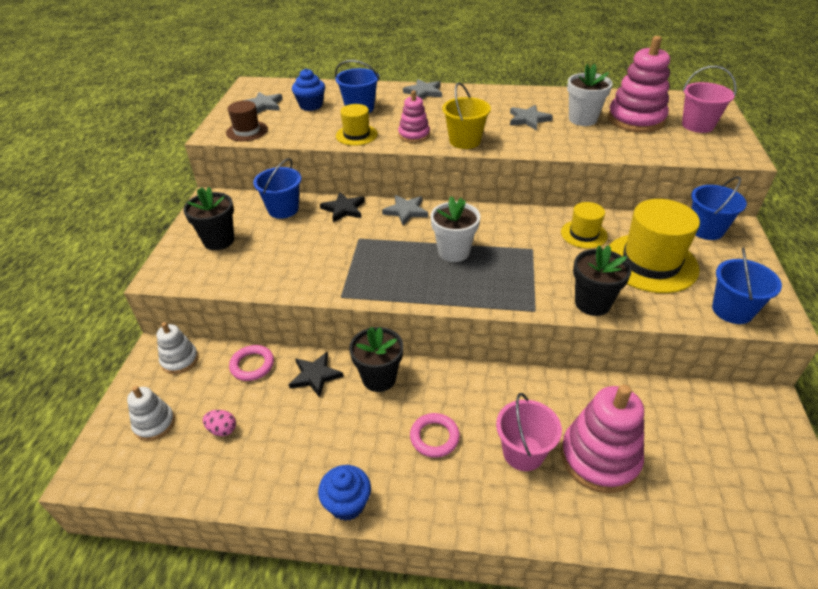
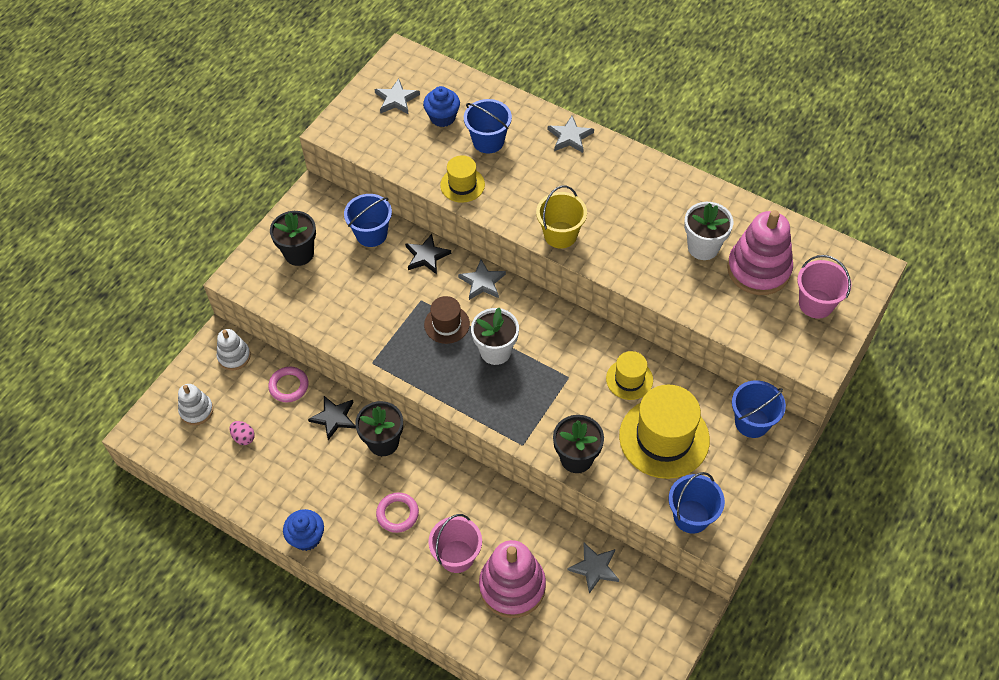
camera: 25 degrees right, 15 degrees up
brown hat [226,101,268,141] -> brown hat moved to [424,296,470,344]
pink stacking toy [398,91,430,143] -> none
grey star [510,105,553,131] -> grey star moved to [568,543,619,594]

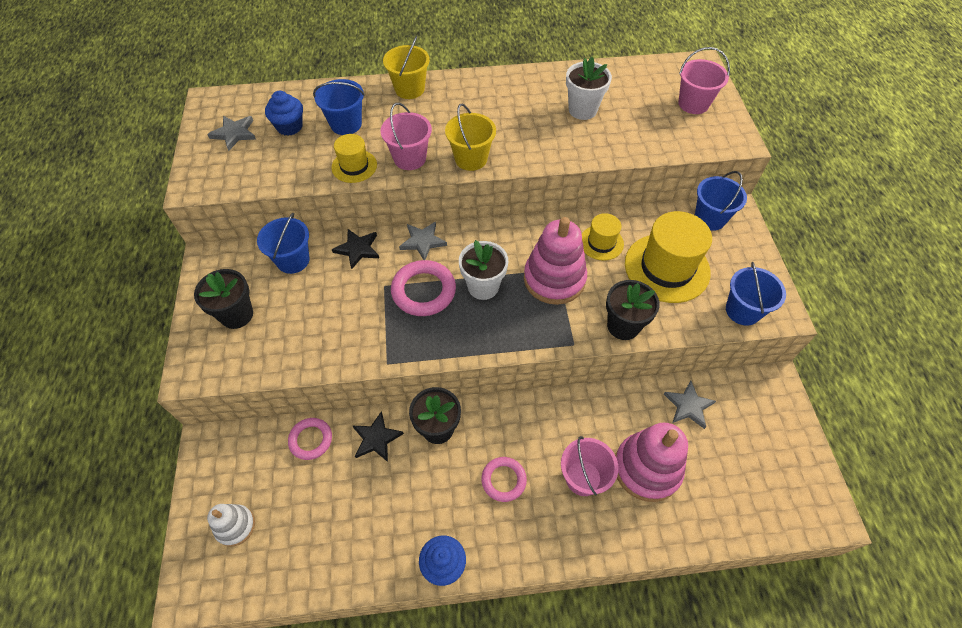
camera: 40 degrees left, 0 degrees up
white stacking toy [217,329,251,370] -> none
pink egg [230,421,255,445] -> none
brown hat [424,296,470,344] -> pink ring [391,260,456,316]
grey star [548,116,594,153] -> yellow bucket [383,36,430,99]
pink stacking toy [727,210,793,295] -> pink stacking toy moved to [524,217,587,305]
none -> pink bucket [380,103,432,170]

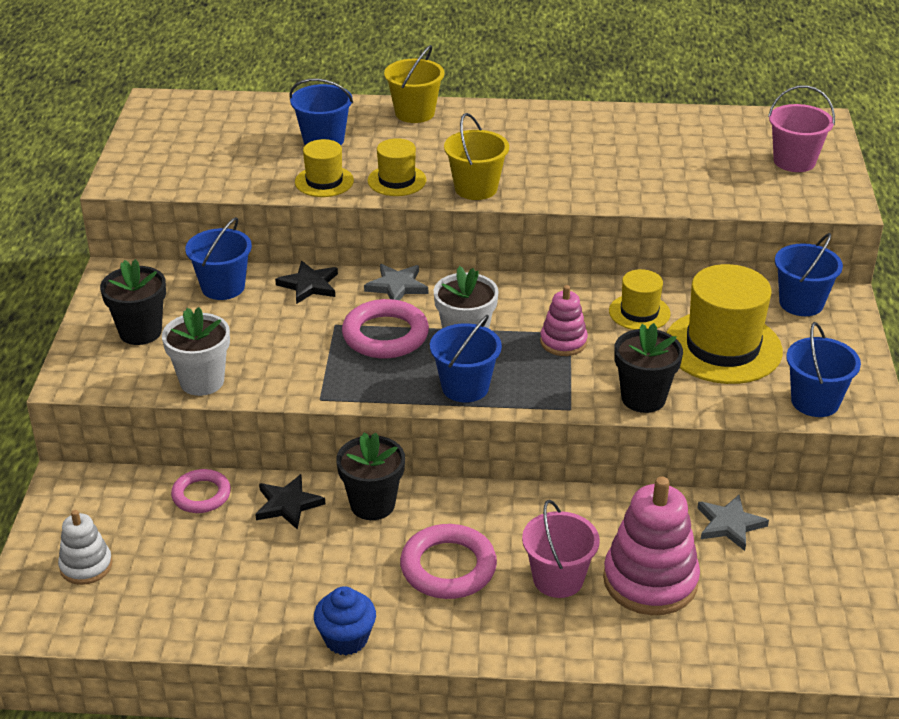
camera: 10 degrees right, 20 degrees down
grey star [207,116,256,151] -> none
blue cupcake [265,91,303,136] -> none
pink bucket [380,103,432,170] -> yellow hat [368,138,427,196]
pink ring [481,457,527,502] -> pink ring [400,524,497,599], size x1.55
pink stacking toy [524,217,587,305] -> pink stacking toy [540,285,588,356], size x0.56
white flower pot [566,57,612,120] -> white flower pot moved to [162,307,230,396]
none -> blue bucket [430,315,502,403]

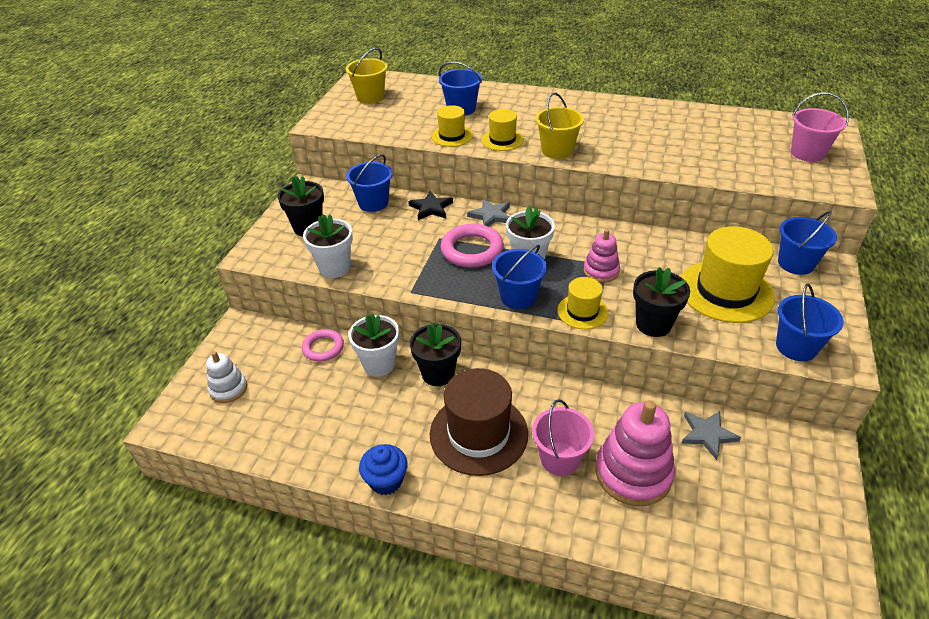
camera: 15 degrees right, 5 degrees up
black star [255,474,325,530] -> white flower pot [348,313,400,376]
yellow bucket [384,45,445,123] -> yellow bucket moved to [346,48,388,104]
pink ring [400,524,497,599] -> brown hat [430,368,528,476]
yellow hat [609,269,670,330] -> yellow hat moved to [557,277,608,329]

